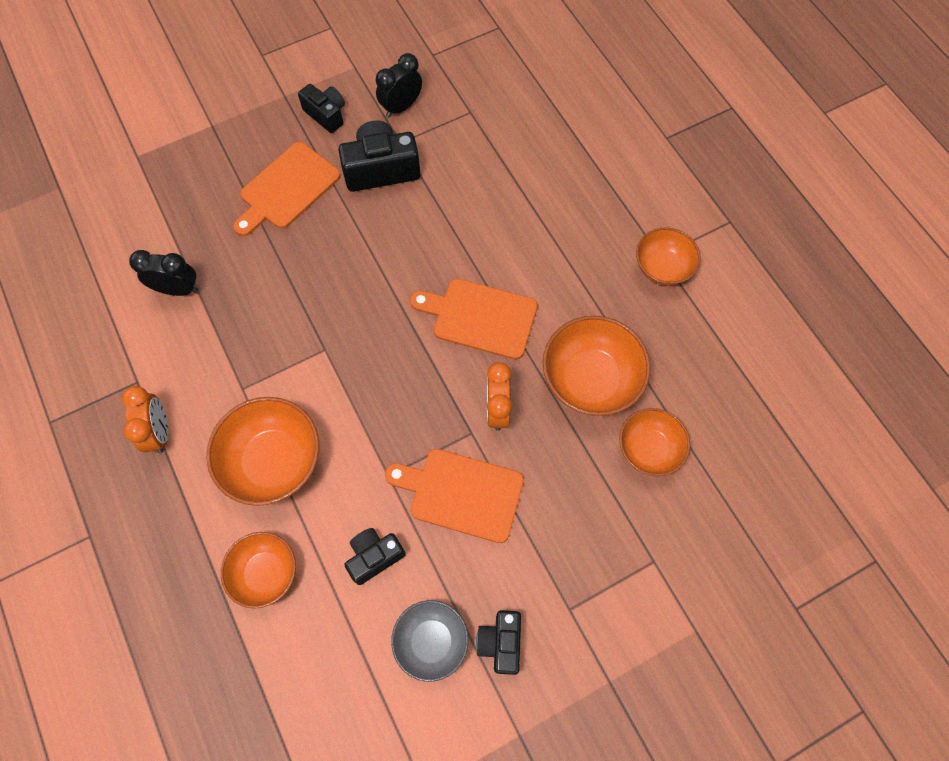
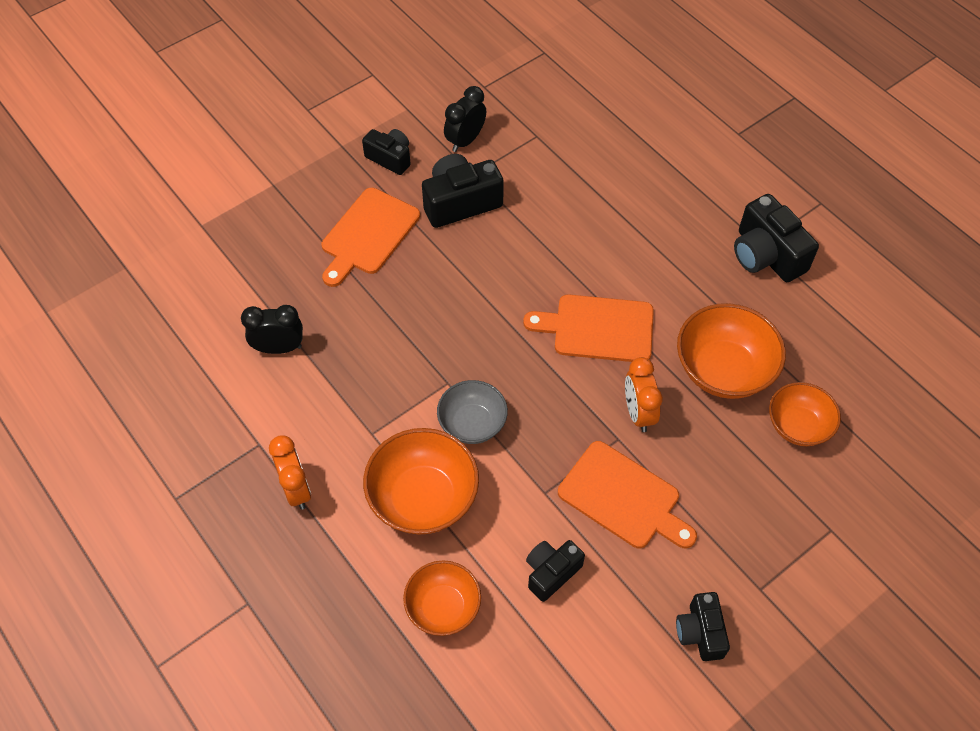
camera: 10 degrees left, 10 degrees down
orange cutting board [385,449,524,543] -> orange cutting board turned 150 degrees counterclockwise [558,441,697,549]
grey bowl [391,600,469,682] -> grey bowl moved to [437,380,508,444]
orange bowl [636,227,701,286] -> black camera [734,194,819,282]

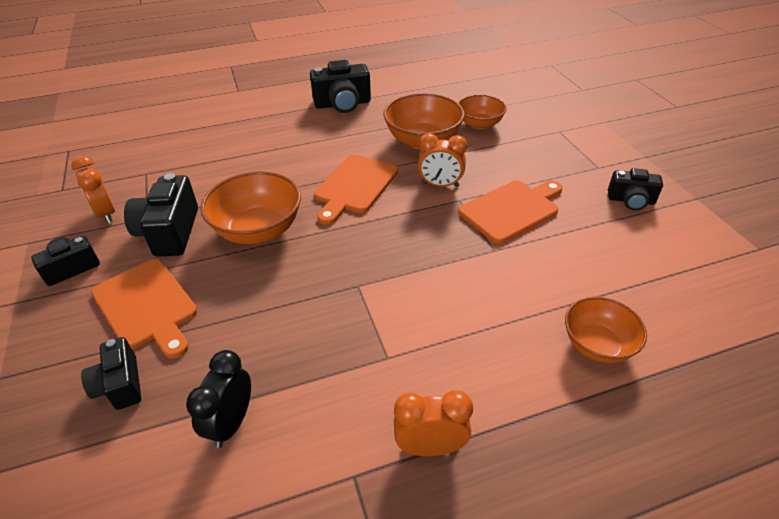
camera: 70 degrees left, 15 degrees down
orange bowl [363,428,479,535] -> orange bowl moved to [201,171,301,244]
grey bowl [437,380,508,444] -> none
black clock [444,86,486,152] -> orange clock [71,156,115,224]
black camera [526,540,585,602] -> black camera moved to [81,337,141,410]

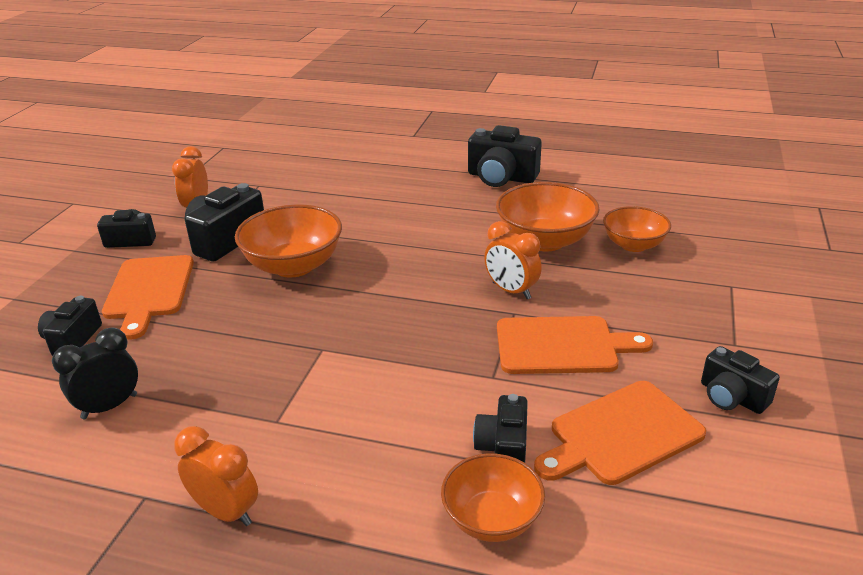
camera: 35 degrees right, 10 degrees down
orange cutting board [314,155,398,225] -> orange cutting board moved to [534,381,706,485]
none -> black camera [473,394,528,463]

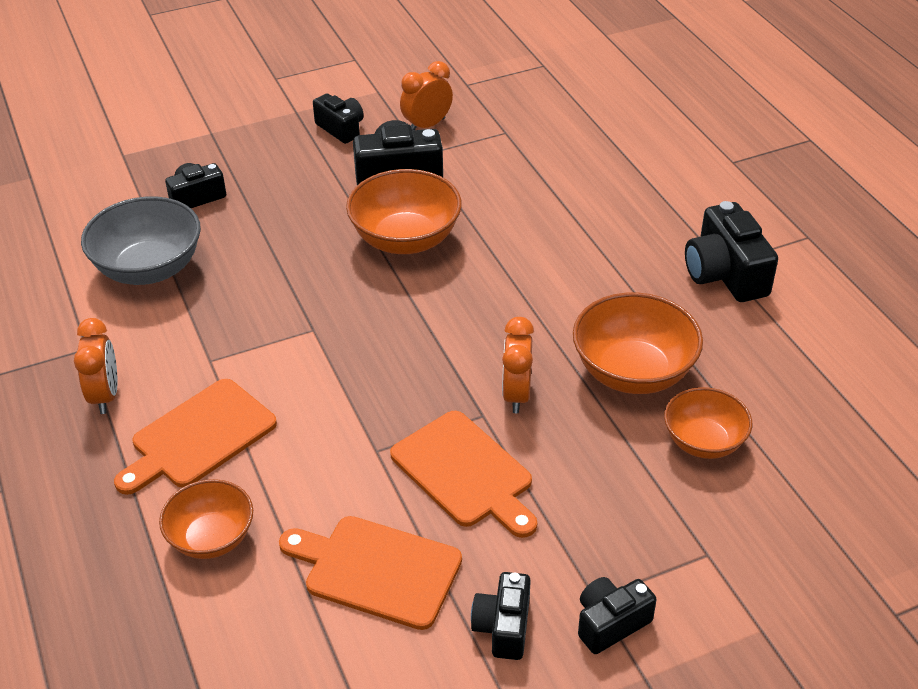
camera: 50 degrees right, 10 degrees up
black clock [52,328,138,419] -> grey bowl [81,197,201,285]
orange cutting board [102,255,194,340] -> orange cutting board moved to [114,379,277,495]
black camera [473,394,528,463] -> black camera moved to [578,577,657,654]

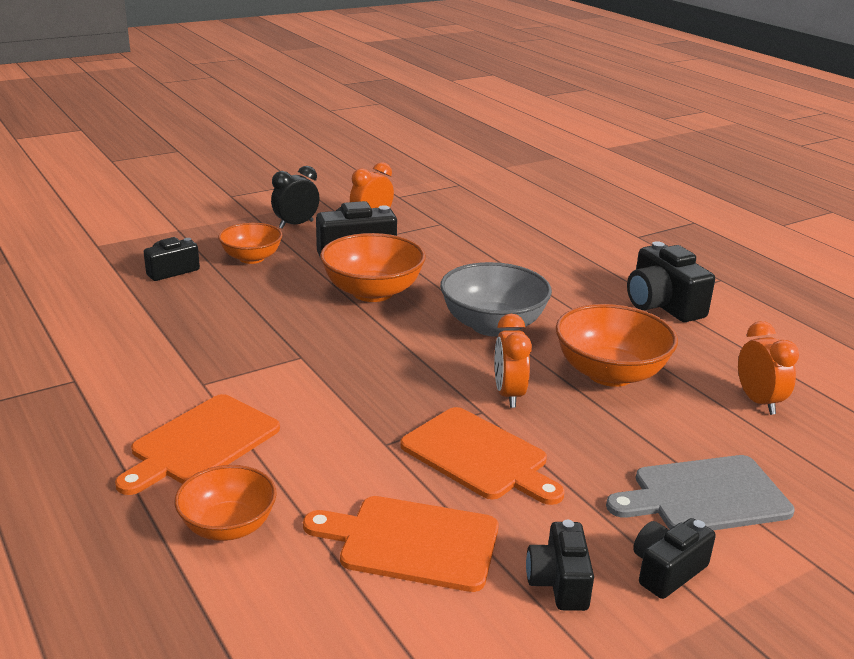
camera: 10 degrees left, 15 degrees down
orange clock [74,318,118,414] -> orange clock moved to [738,321,799,415]
grey bowl [81,197,201,285] -> grey bowl moved to [440,262,552,337]
black camera [313,94,364,144] -> black clock [271,166,320,229]
orange bowl [664,387,752,459] -> orange bowl moved to [218,223,283,264]
none -> grey cutting board [606,455,795,530]

